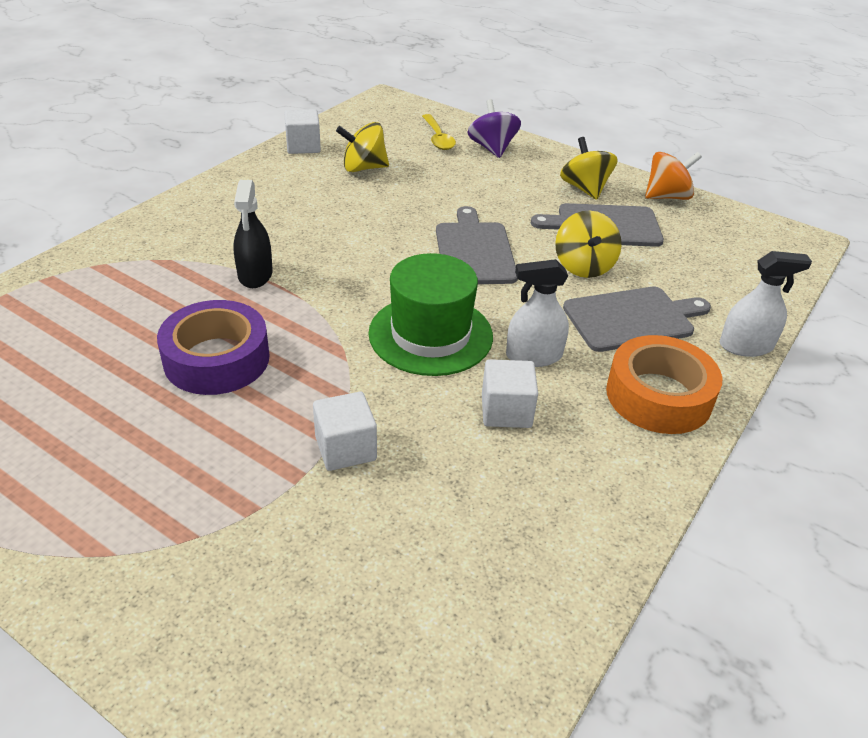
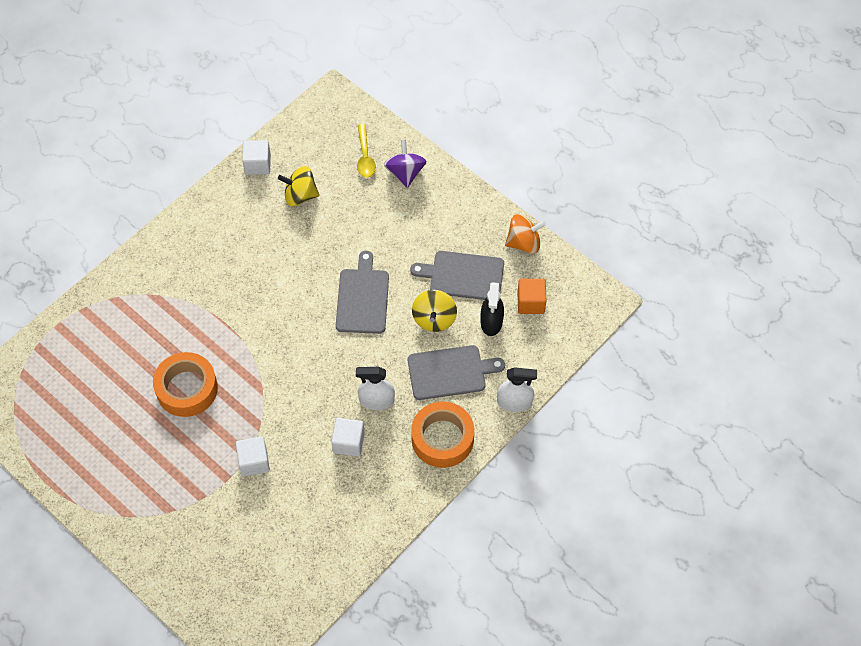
camera: 10 degrees right, 20 degrees up
purple tape [157,300,270,395] -> orange tape [153,352,218,417]
black spray bottle [233,180,273,288] -> black spray bottle moved to [481,282,504,336]
green hat [368,253,493,376] -> none
yellow spinning top [560,137,618,200] -> none
none -> orange cube [517,279,546,314]

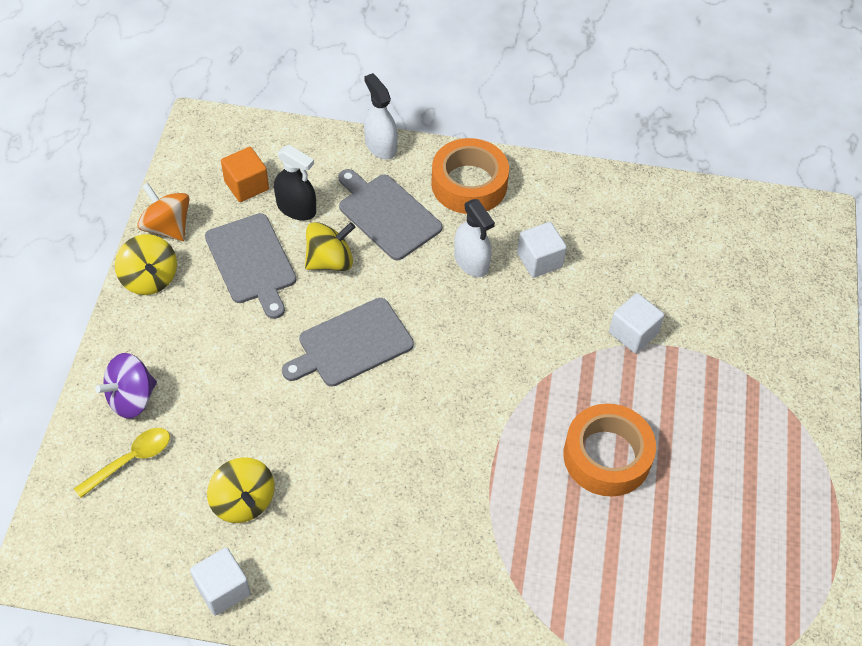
camera: 125 degrees left, 5 degrees down
black spray bottle [481,282,504,336] -> black spray bottle turned 60 degrees clockwise [274,145,316,220]
none -> yellow spinning top [115,234,177,295]

